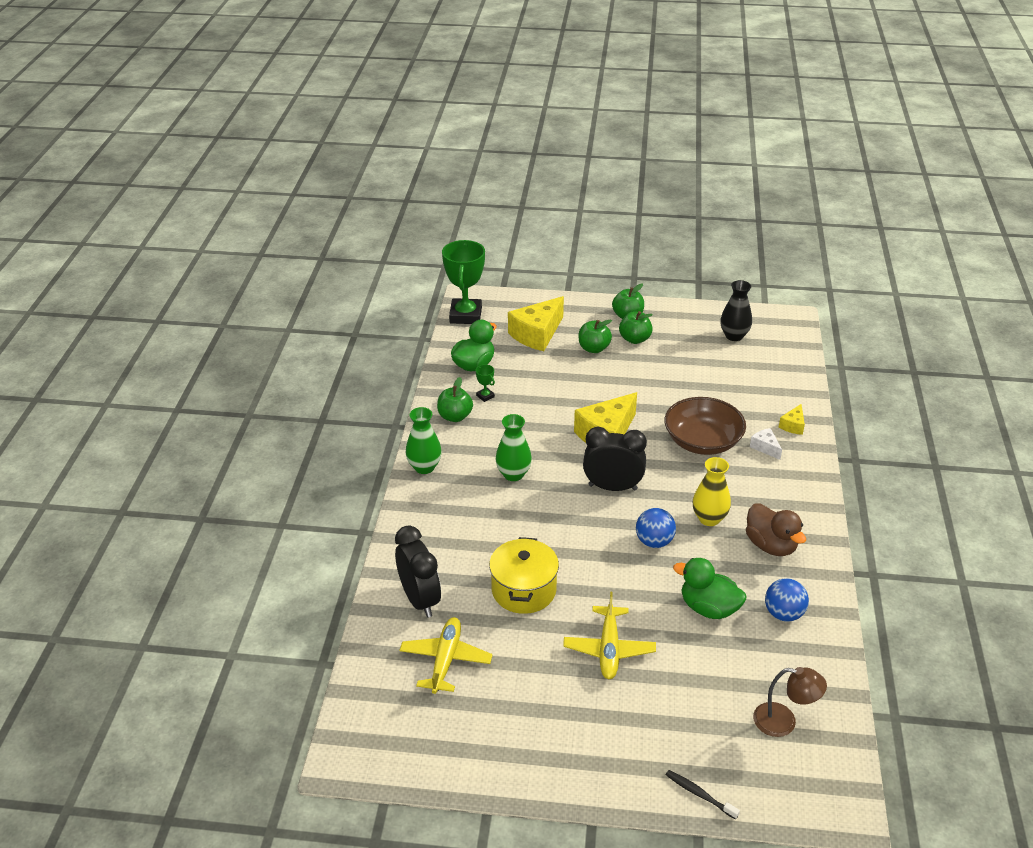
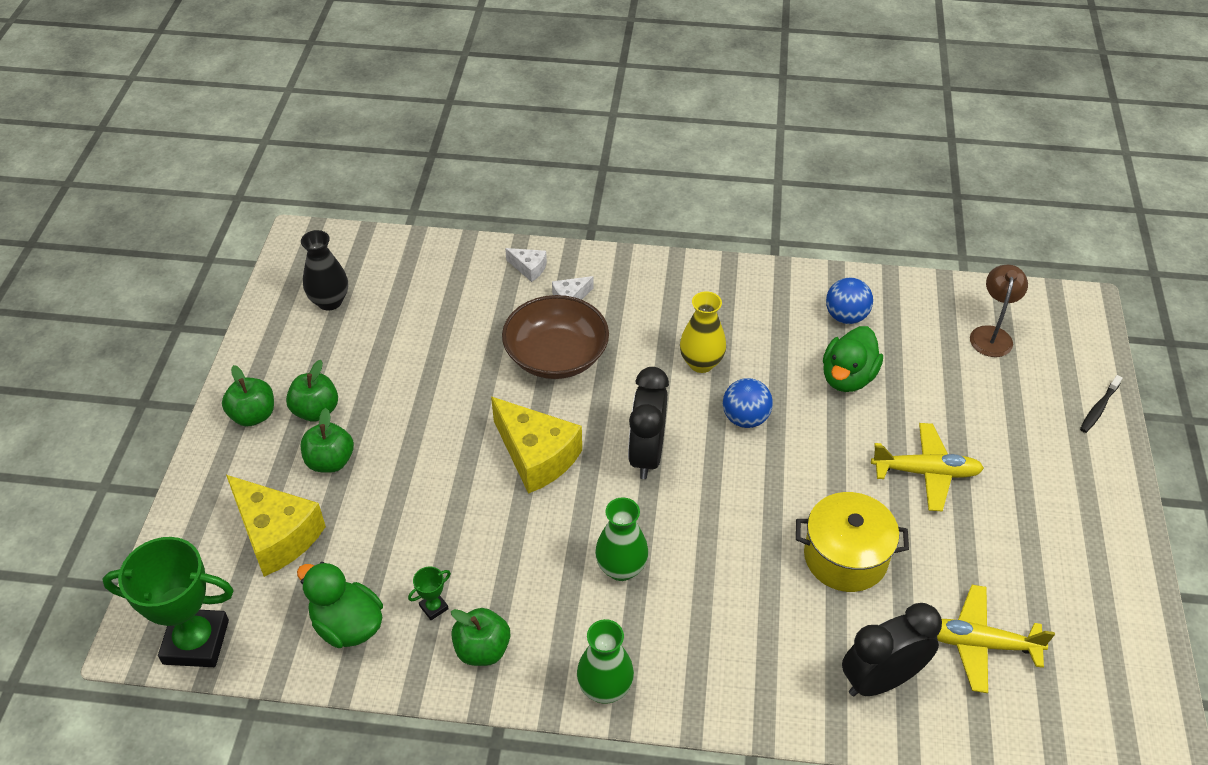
camera: 90 degrees left, 10 degrees up
brown duck [746,503,806,556] -> none
yellow cheese [779,404,805,435] -> white cheese [505,248,547,282]

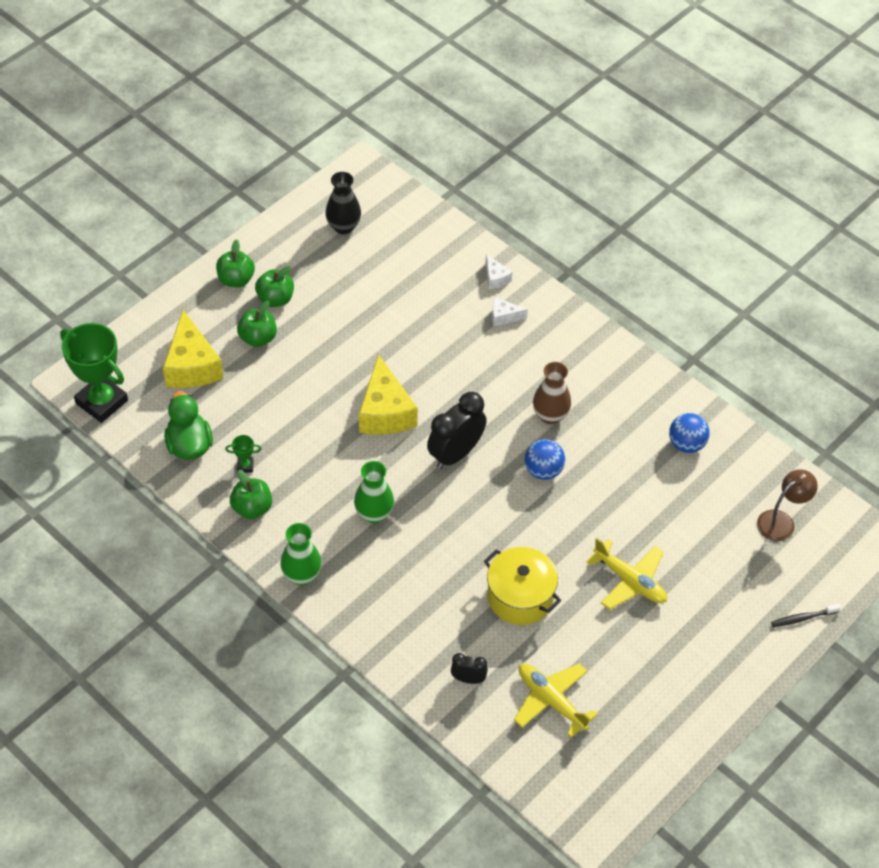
camera: 35 degrees right, 5 degrees up
brown bowl [502,295,609,379] -> none
yellow vase [680,291,726,373] -> brown vase [533,362,571,424]
green duck [823,326,883,392] -> none
black clock [842,603,942,696] -> black clock [451,653,488,684], size x0.51

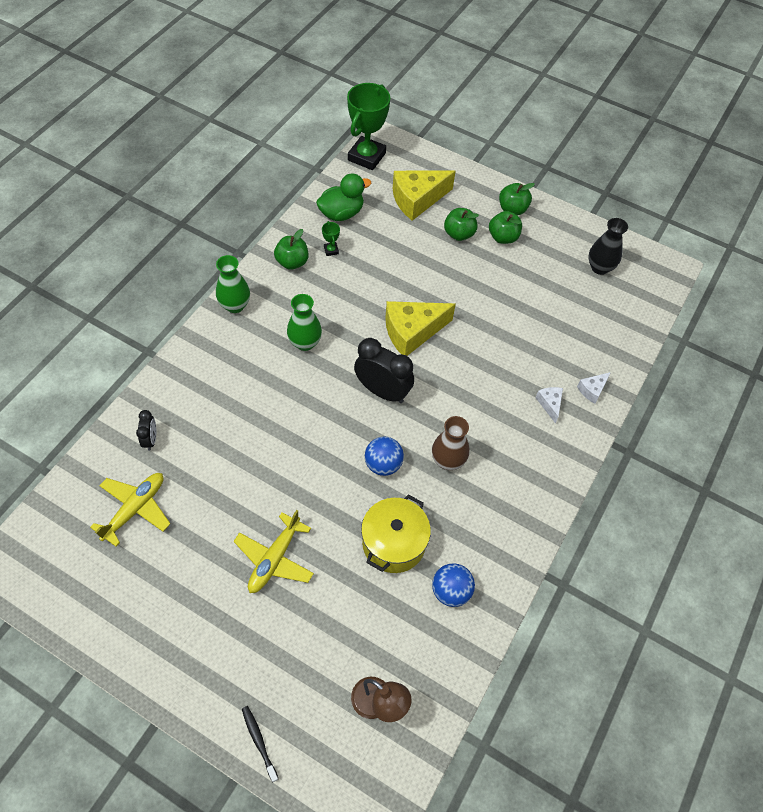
camera: 75 degrees right, 5 degrees up
yellow pot [484,547,561,625] -> yellow pot moved to [361,494,431,573]

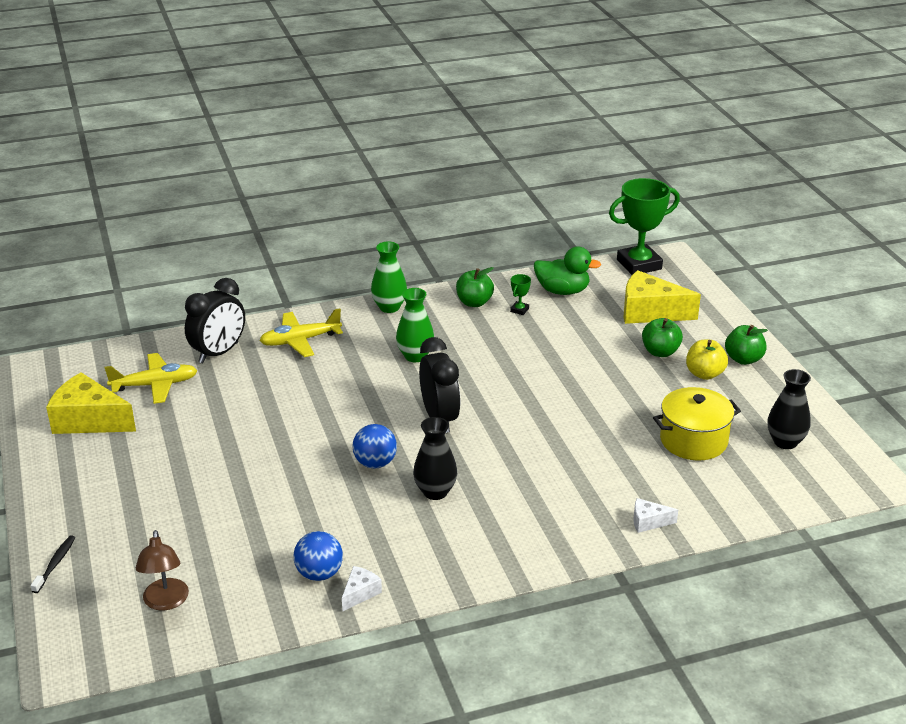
camera: 45 degrees right, 25 degrees down
black clock [136,410,156,451] -> black clock [185,278,245,363], size x1.97
yellow plane [233,510,314,593] -> yellow plane moved to [259,308,343,357]
yellow pot [361,494,431,573] -> yellow pot moved to [653,387,741,460]
yellow cheese [385,301,456,356] -> yellow cheese moved to [46,372,136,434]
brown vase [432,416,469,470] -> black vase [413,417,457,500]
green apple [489,211,522,244] -> yellow apple [686,340,728,380]
white cheese [536,387,563,423] -> white cheese moved to [342,566,382,612]

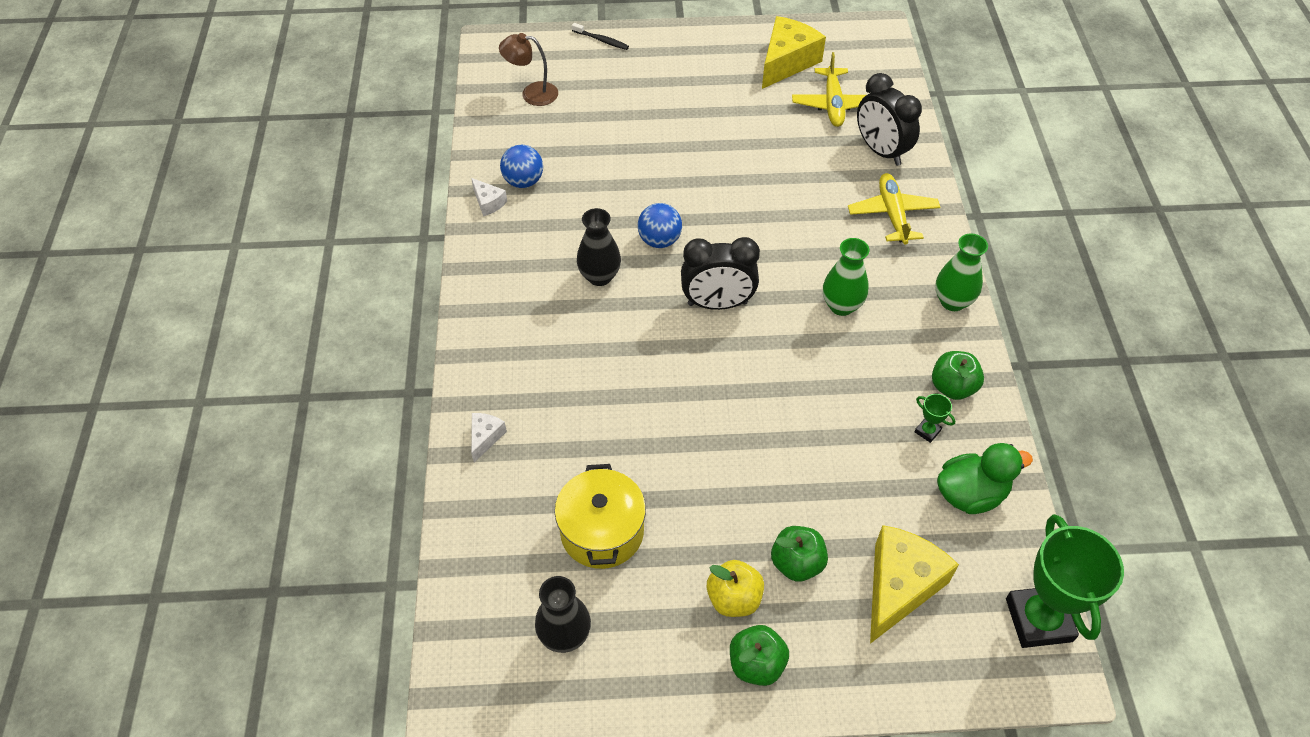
camera: 105 degrees right, 20 degrees up
green duck [534,247,601,295] -> green duck turned 135 degrees counterclockwise [937,443,1033,514]

